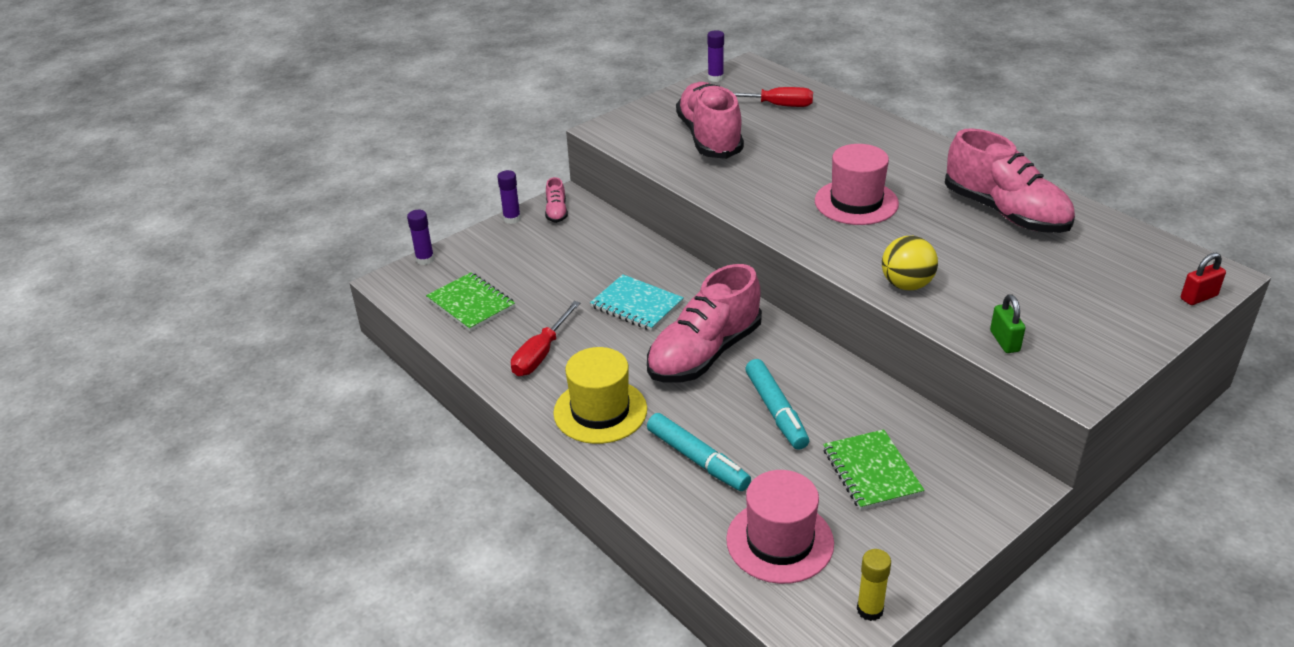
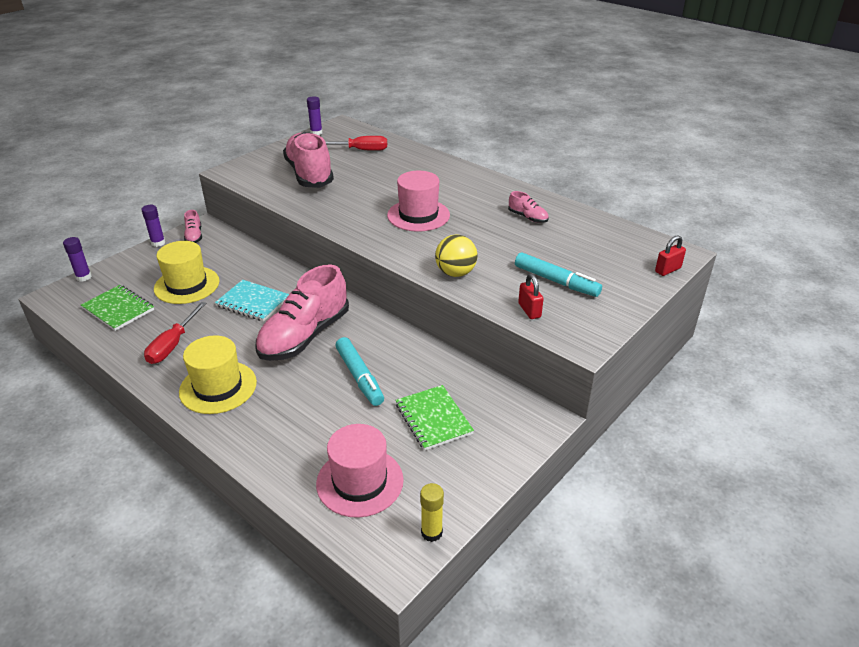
camera: 10 degrees left, 0 degrees up
turquoise marker [647,413,751,491] -> turquoise marker moved to [515,252,602,297]
pink shoe [945,128,1075,233] -> pink shoe [508,191,549,223], size x0.43
green padlock [990,294,1025,353] -> red padlock [518,274,544,319]
none -> yellow hat [154,241,219,304]

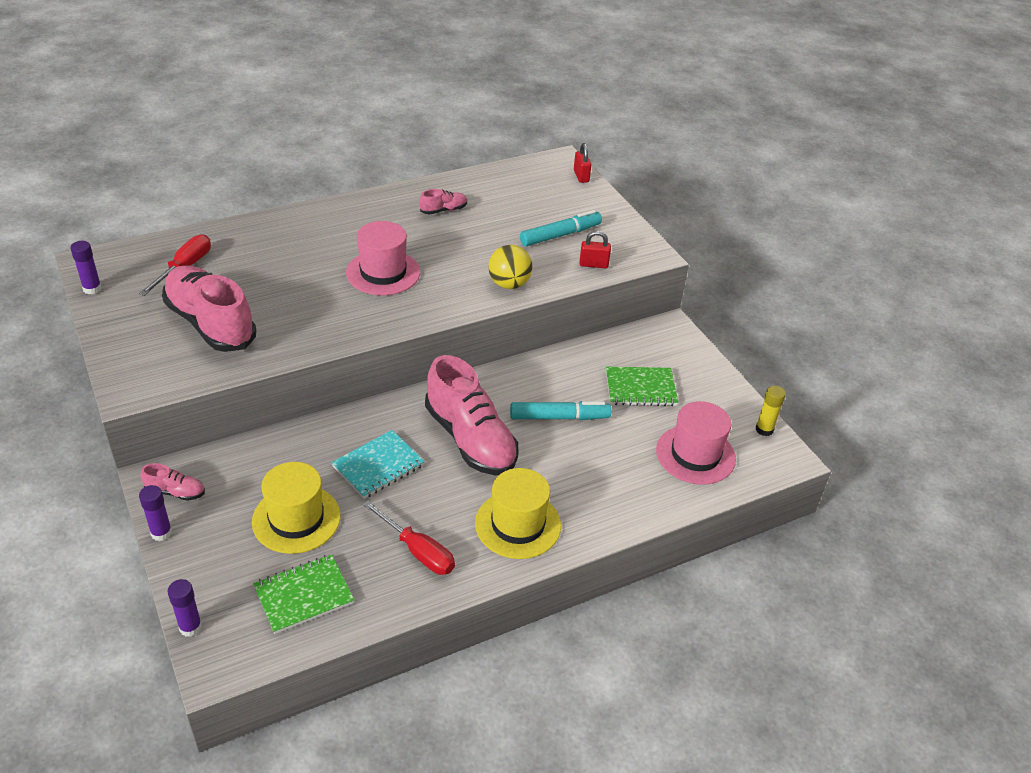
camera: 70 degrees left, 5 degrees up
pink shoe [283,132,334,188] -> pink shoe turned 45 degrees clockwise [162,265,256,352]

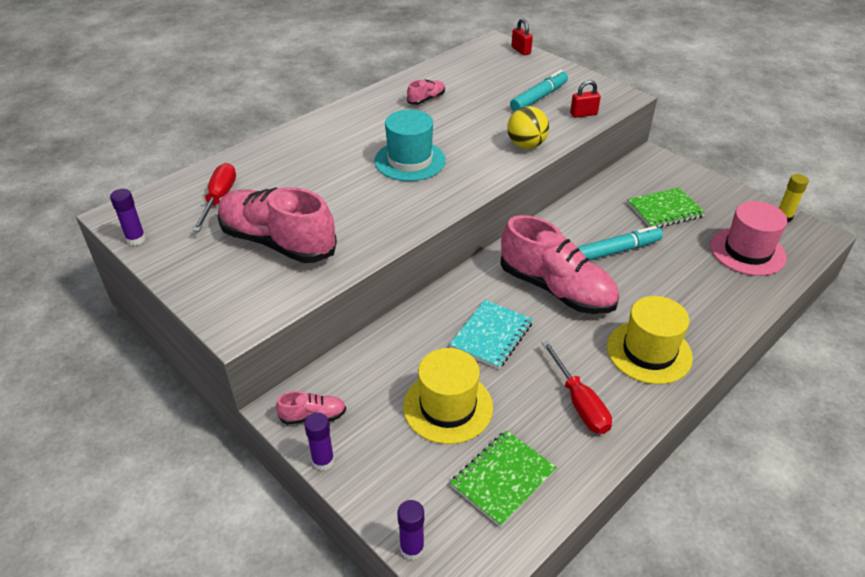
camera: 15 degrees left, 0 degrees up
pink hat [346,221,420,295] -> turquoise hat [374,110,446,181]
red screwdriver [362,500,455,575] -> red screwdriver turned 45 degrees clockwise [541,340,612,434]

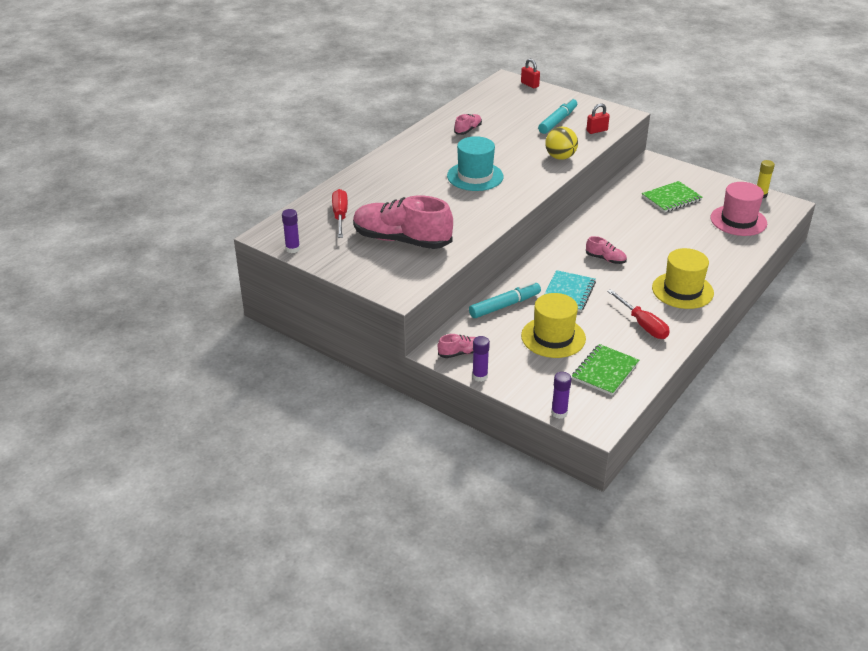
camera: 10 degrees left, 5 degrees down
pink shoe [500,215,619,314] -> pink shoe [586,236,627,264], size x0.43
turquoise marker [578,226,663,260] -> turquoise marker moved to [469,281,541,318]

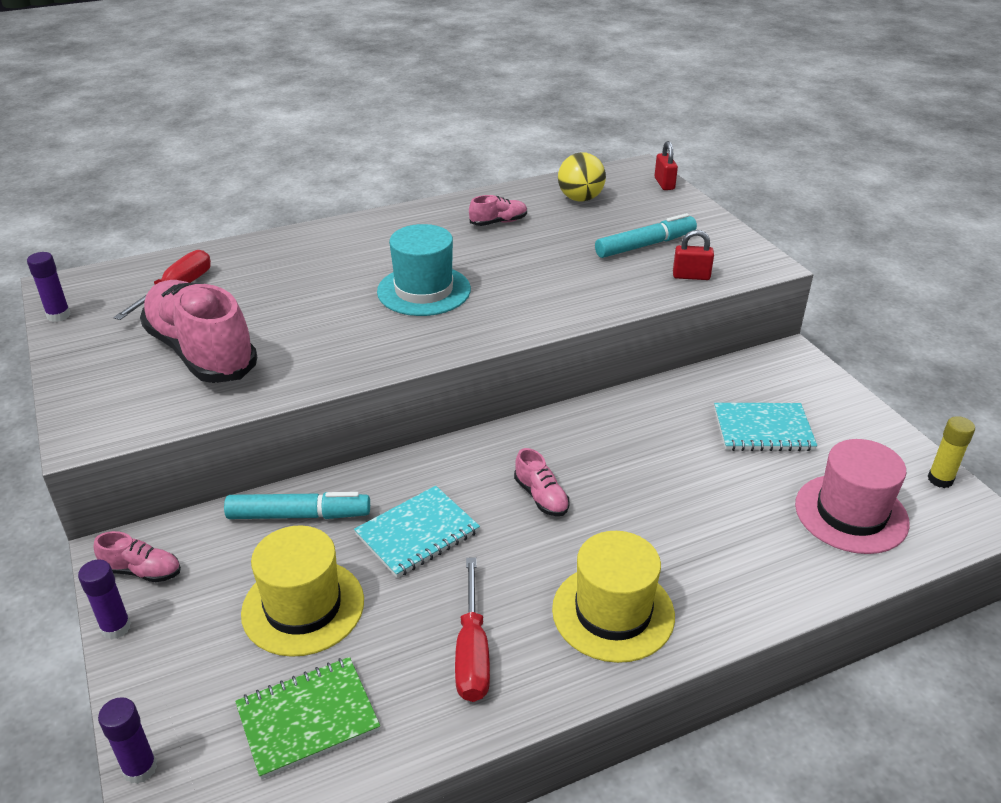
camera: 30 degrees right, 0 degrees up
yellow ball [545,127,578,160] -> yellow ball moved to [558,152,606,202]
green notebook [642,181,703,213] -> turquoise notebook [714,403,817,451]

